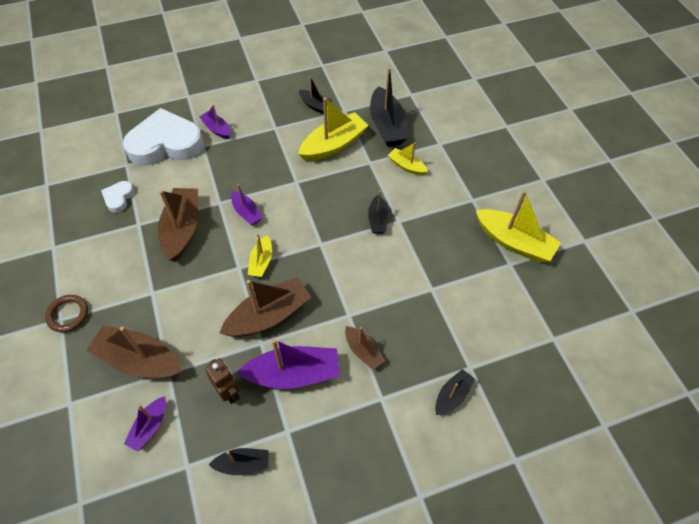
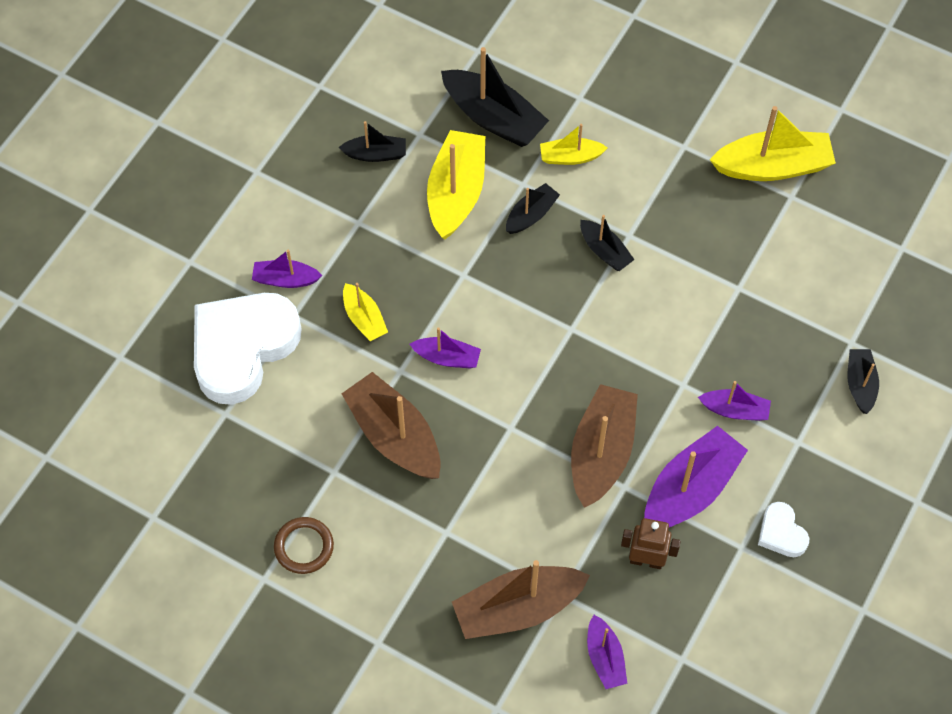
camera: 40 degrees left, 5 degrees up
brown ring [45,295,88,332] -> brown ring moved to [274,517,334,574]
white heart [101,181,134,213] -> white heart moved to [758,502,809,557]
black boat [209,448,269,475] -> black boat moved to [506,183,560,234]
yellow boat [248,234,272,277] -> yellow boat moved to [343,283,388,341]
brown boat [345,326,385,370] -> purple boat [698,381,771,421]

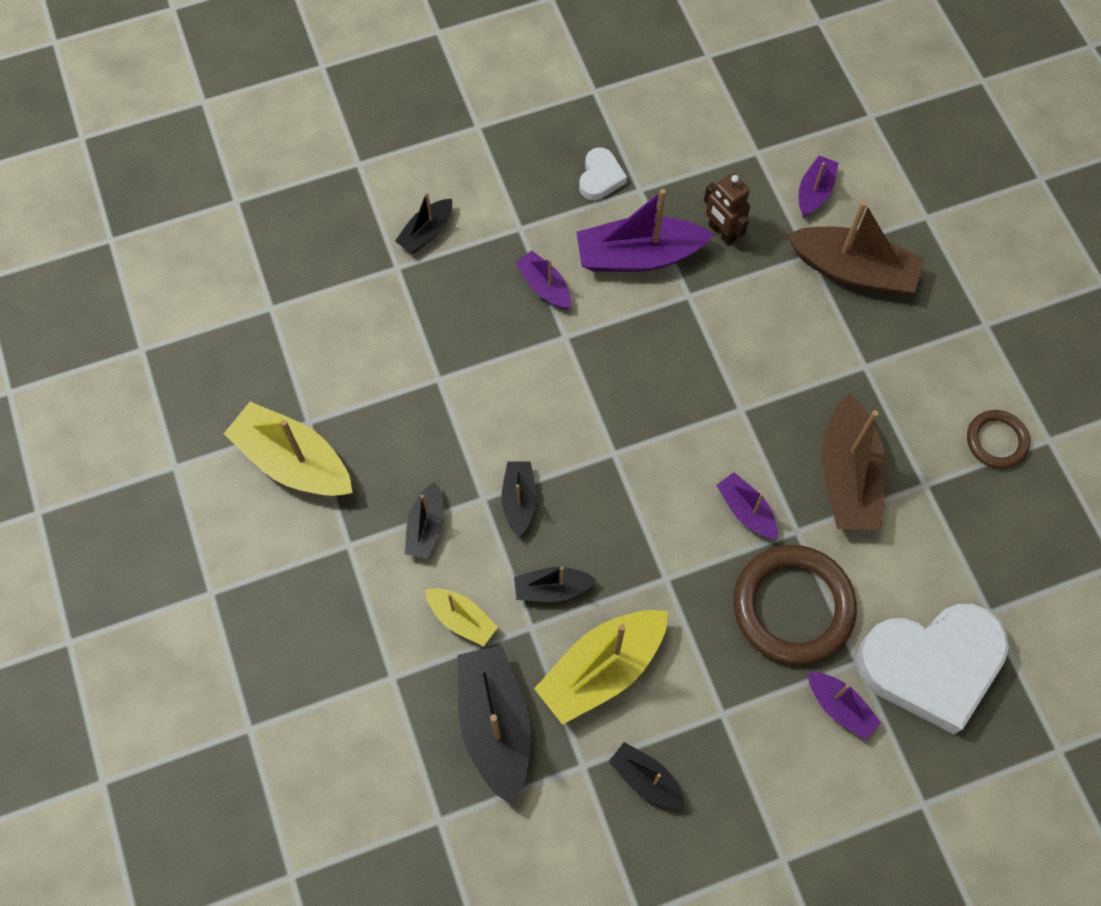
camera: 140 degrees left, 5 degrees up
yellow boat [343,283,388,341] -> brown ring [733,545,857,665]
brown boat [571,384,638,508] -> none
none -> black boat [405,482,444,559]

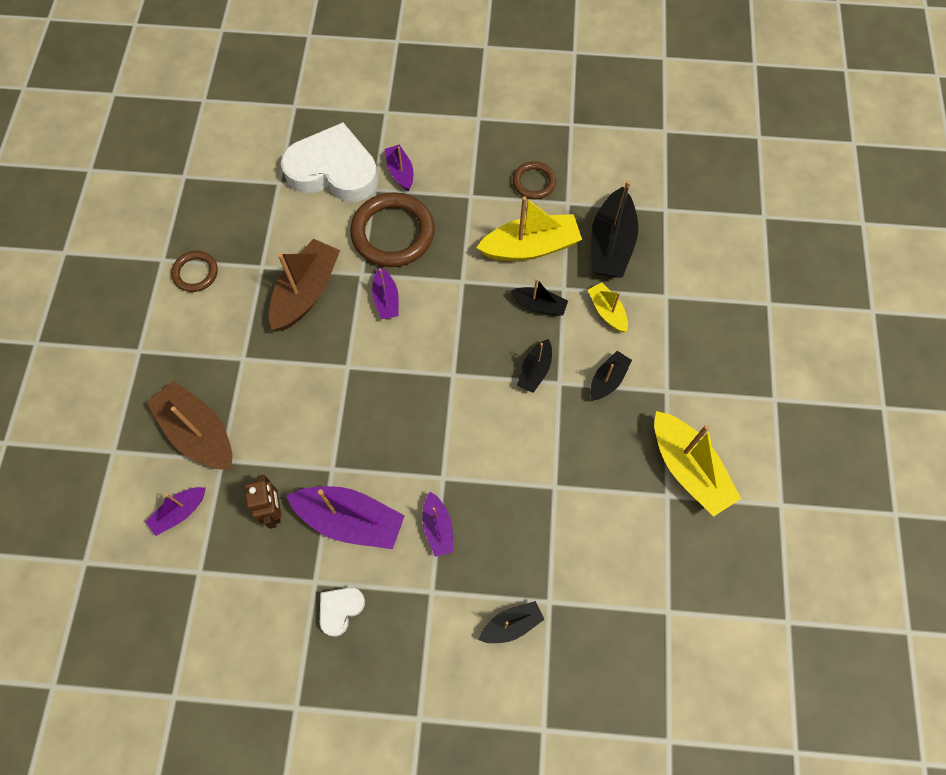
camera: 155 degrees left, 0 degrees up
black boat [609,742,685,808] -> brown ring [513,161,556,199]

